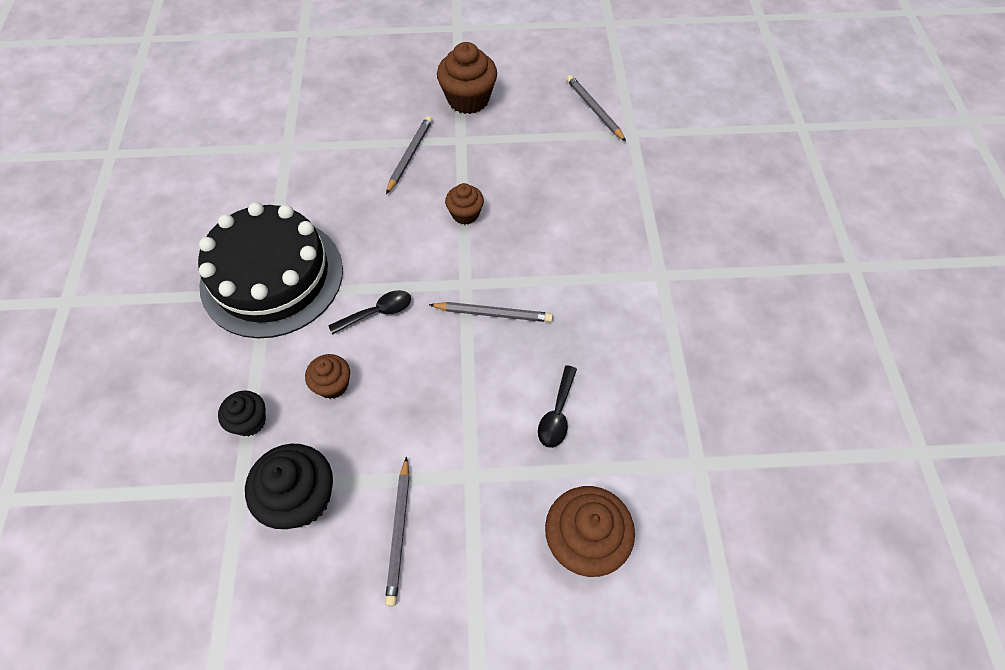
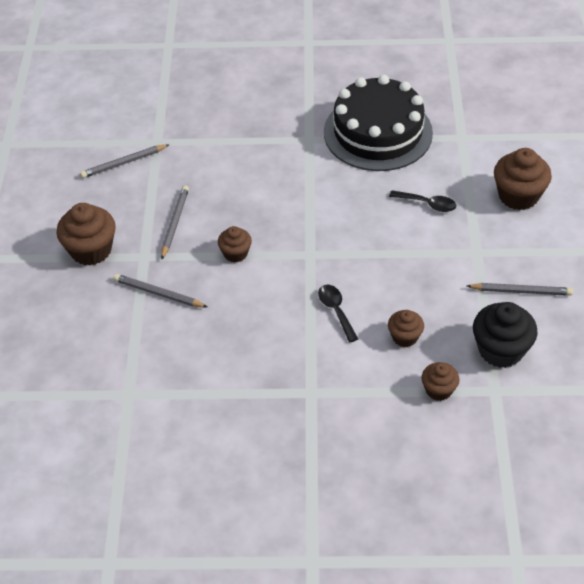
camera: 85 degrees left, 10 degrees down
black cake [198,202,343,338] -> black cake moved to [324,75,433,171]
black cupcake [218,391,266,436] -> brown cupcake [421,362,459,401]
grey pencil [429,302,553,322] -> grey pencil moved to [161,185,189,260]

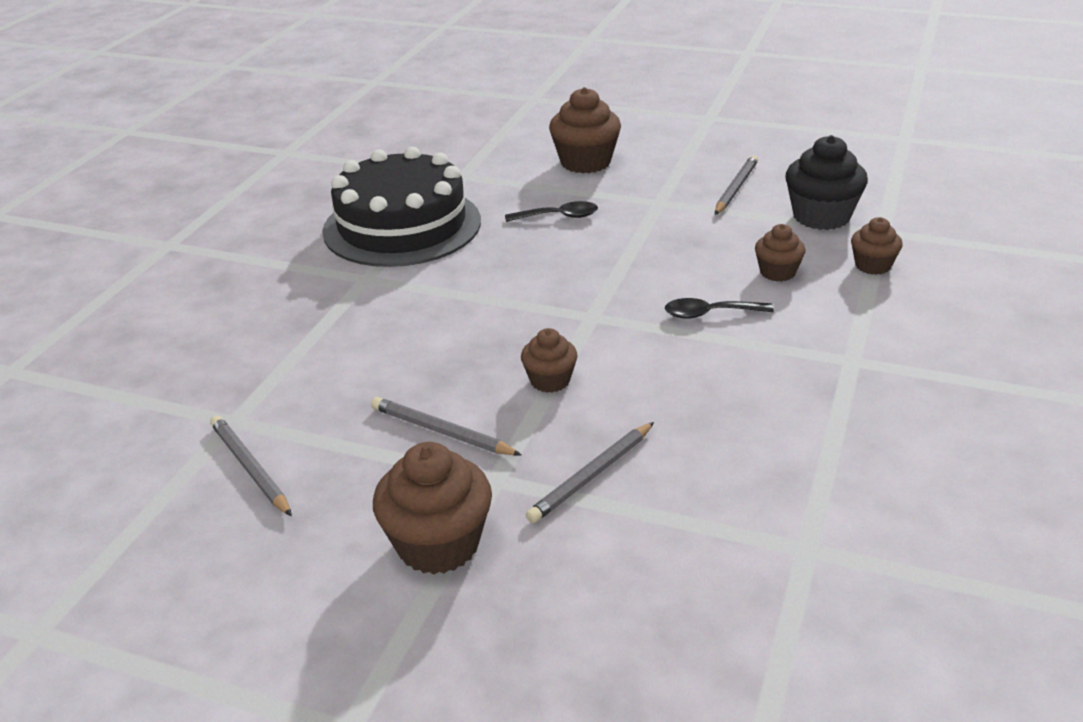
camera: 70 degrees left, 15 degrees down
grey pencil [80,144,170,178] -> grey pencil turned 150 degrees clockwise [210,415,292,516]
black spoon [389,190,456,212] -> black spoon turned 45 degrees clockwise [505,201,598,222]

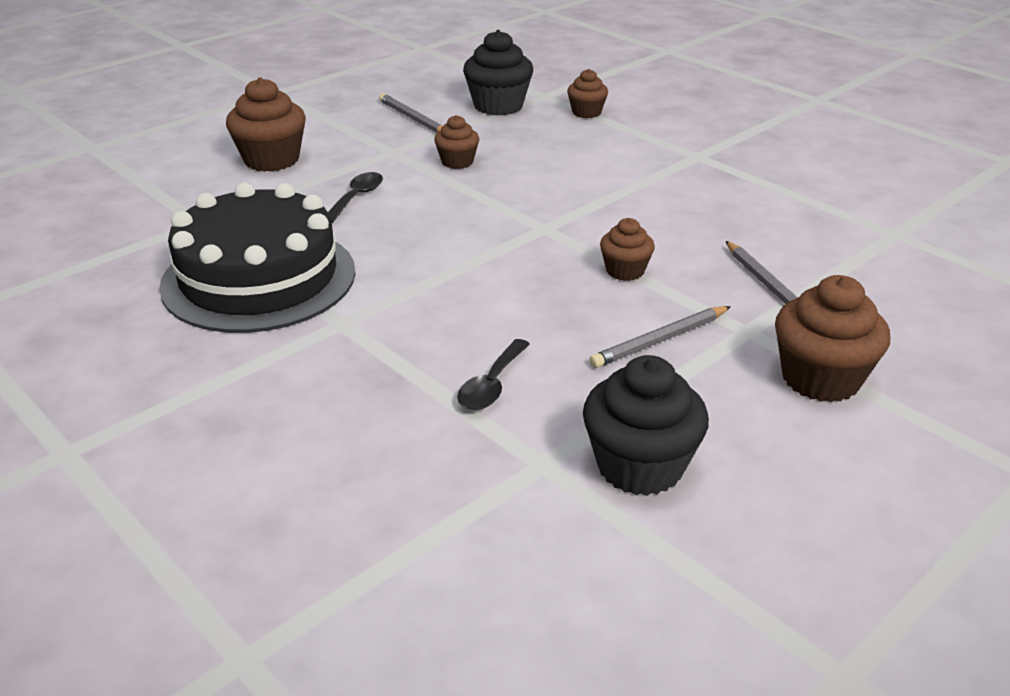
camera: 65 degrees left, 0 degrees up
grey pencil [210,415,292,516] -> black cupcake [583,355,709,496]
black spoon [665,298,774,319] -> black spoon moved to [457,339,530,410]
brown cupcake [755,224,806,282] -> brown cupcake moved to [434,115,479,169]

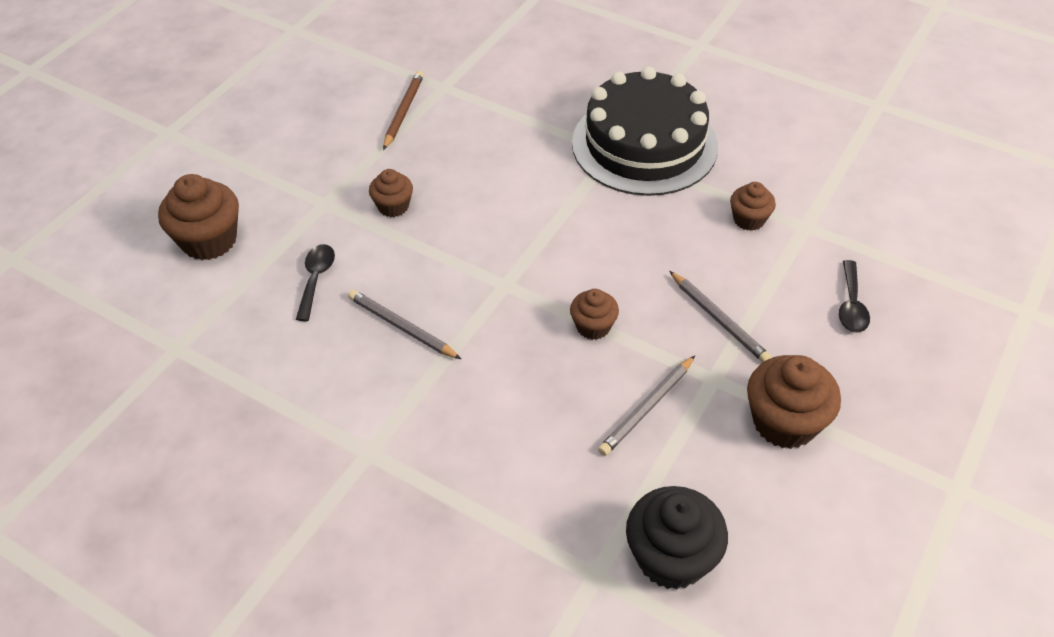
camera: 15 degrees left, 15 degrees up
black cake [159,183,355,333] -> black cake moved to [572,67,718,196]
grey pencil [379,93,443,133] -> grey pencil moved to [348,290,461,359]
black spoon [457,339,530,410] -> black spoon moved to [839,260,870,333]
black cupcake [463,30,533,115] -> brown pencil [383,71,424,150]
brown cupcake [567,69,608,118] -> brown cupcake moved to [730,182,776,231]

